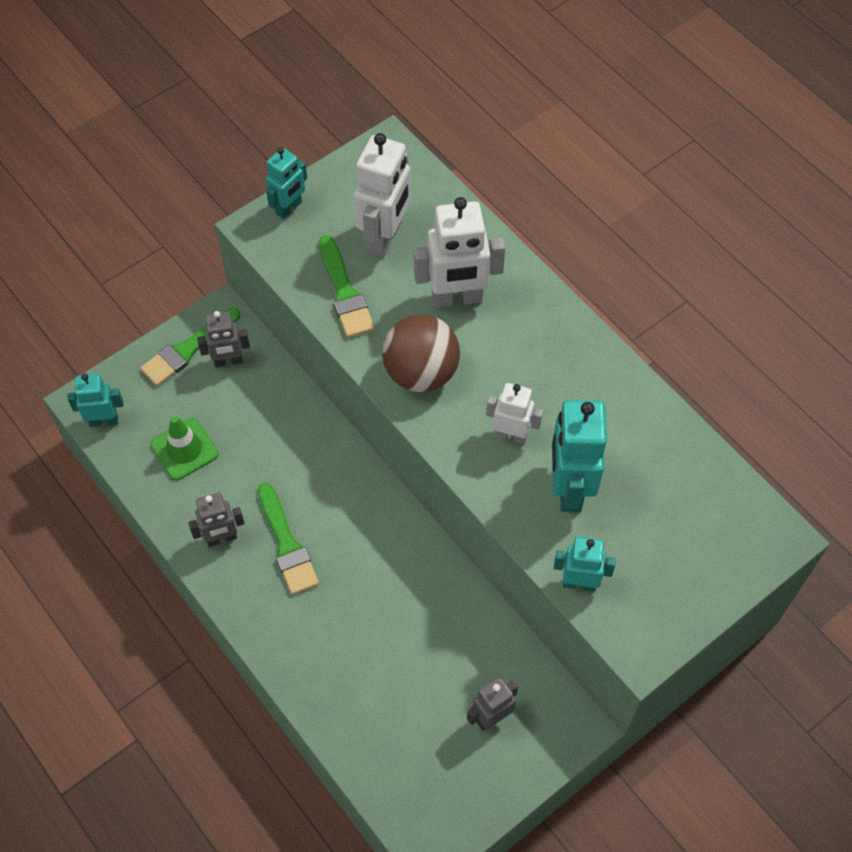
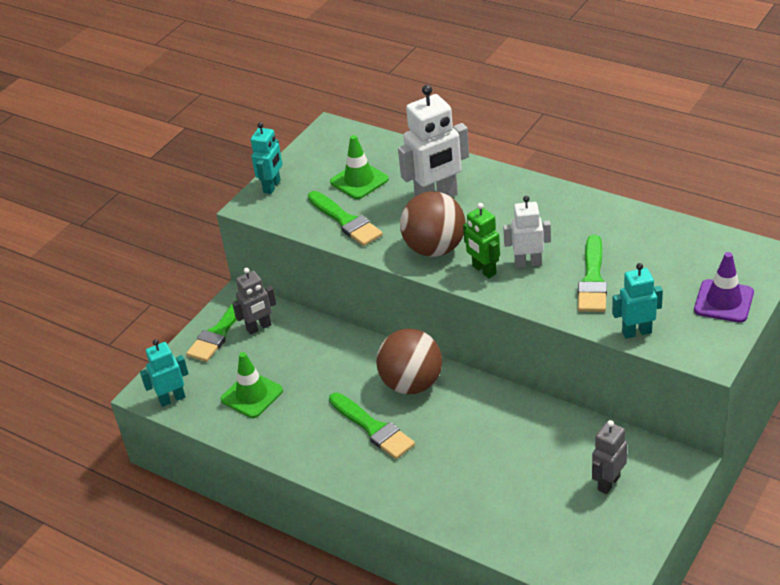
camera: 15 degrees left, 20 degrees down
grey robot [188,493,245,547] -> none
white robot [353,133,411,258] -> green traffic cone [330,135,389,199]
turquoise robot [552,400,607,512] -> green brush [578,235,607,312]
none -> brown ball [376,328,442,394]
none -> green robot [463,203,500,278]
none -> purple traffic cone [694,252,754,323]

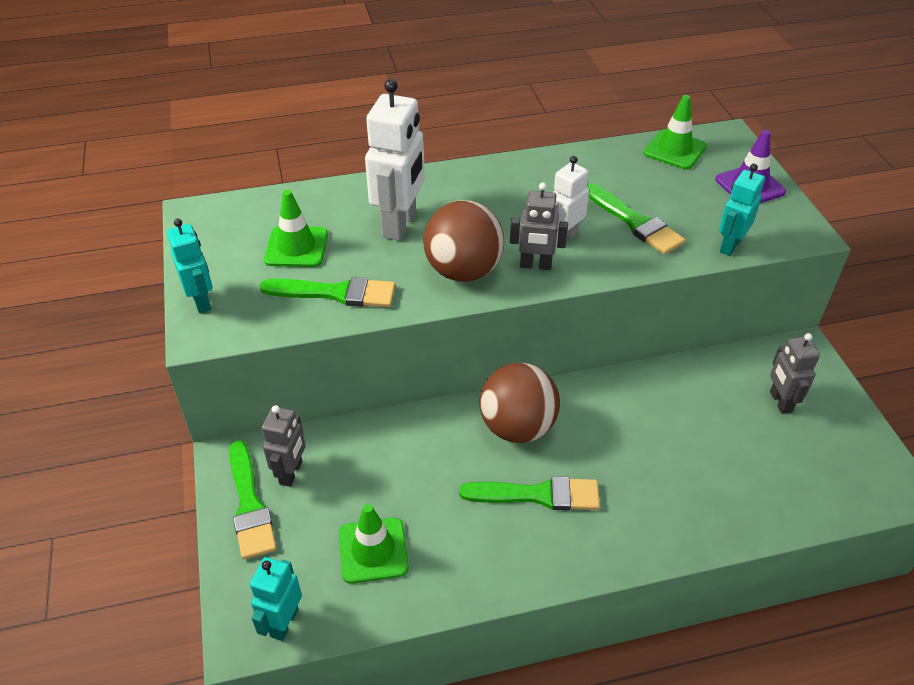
camera: 50 degrees left, 5 degrees up
green robot [463,203,500,278] -> grey robot [510,182,568,270]
none -> green traffic cone [644,95,707,169]

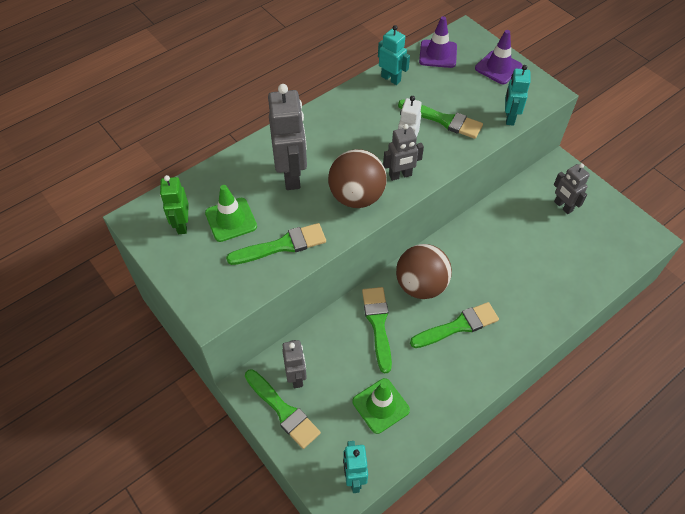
camera: 25 degrees left, 10 degrees up
turquoise robot [167,218,213,313] -> turquoise robot moved to [378,25,410,85]
white robot [365,79,425,241] -> grey robot [268,84,307,190]
green traffic cone [644,95,707,169] -> purple traffic cone [419,16,457,68]
none -> green robot [160,175,189,234]
none -> green brush [362,287,392,373]

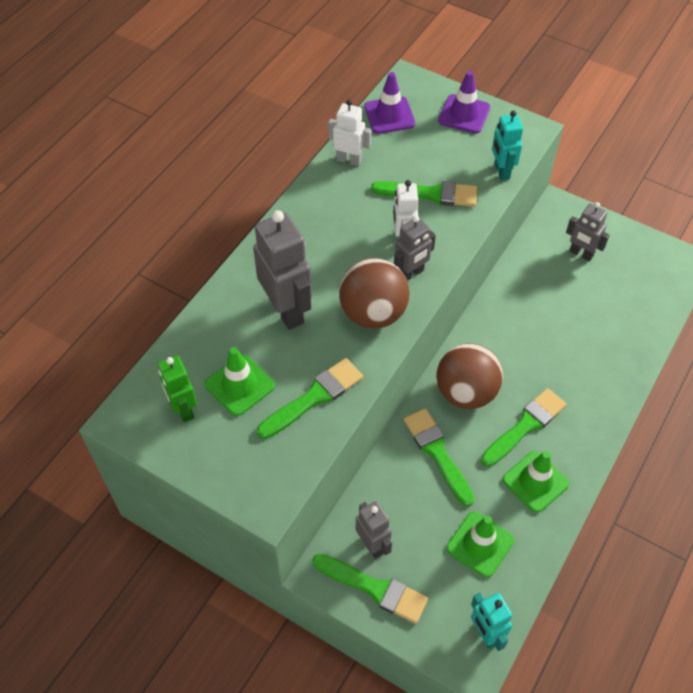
camera: 20 degrees left, 0 degrees up
turquoise robot [378,25,410,85] -> white robot [328,99,372,166]
none -> green traffic cone [502,451,569,513]

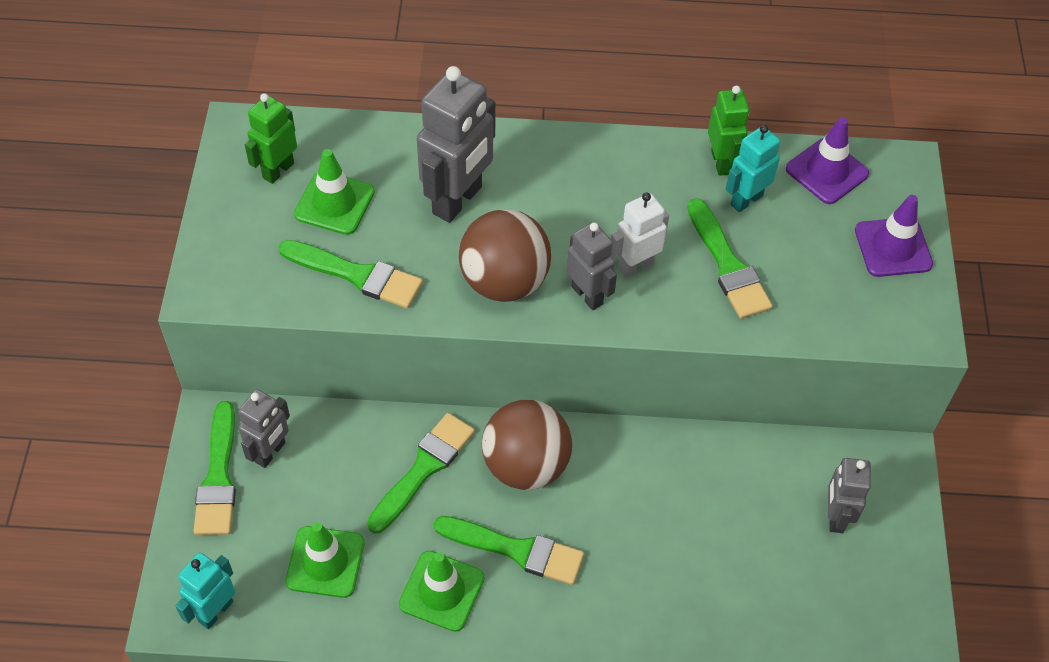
camera: 60 degrees right, 0 degrees up
white robot [328,99,372,166] -> green robot [708,86,749,176]
grey robot [394,216,436,281] -> grey robot turned 150 degrees counterclockwise [566,222,617,310]
turquoise robot [492,110,523,180] -> turquoise robot moved to [726,125,780,212]

